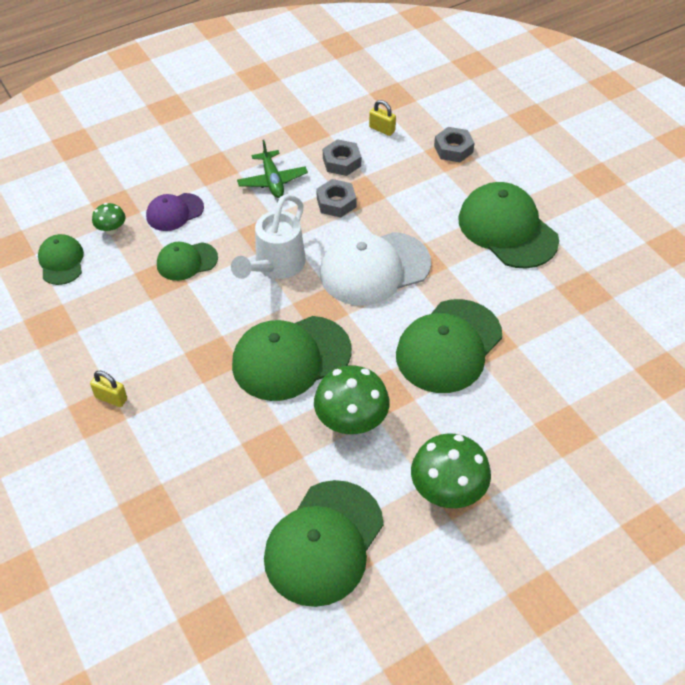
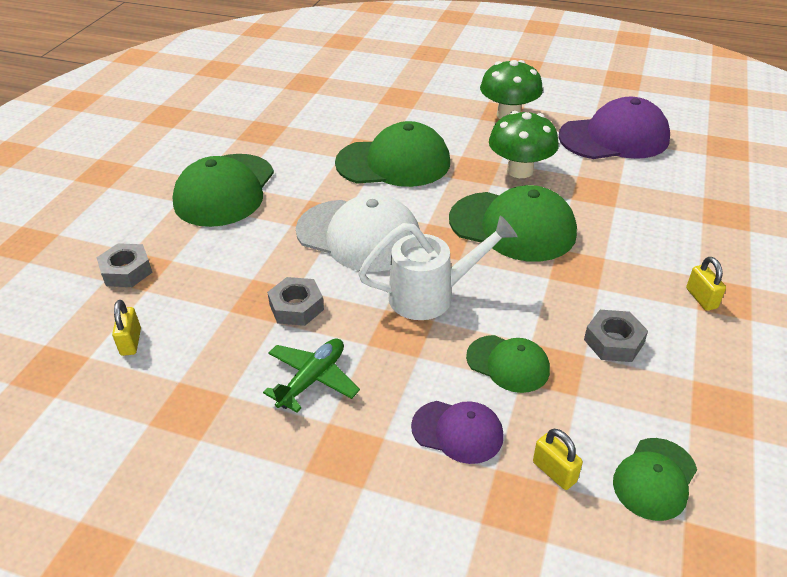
camera: 130 degrees left, 10 degrees down
green mushroom [92,203,125,235] -> yellow padlock [533,429,583,490]
green cap [264,480,384,607] -> purple cap [558,97,670,159]
grey nut [323,139,361,176] -> grey nut moved to [584,310,648,362]

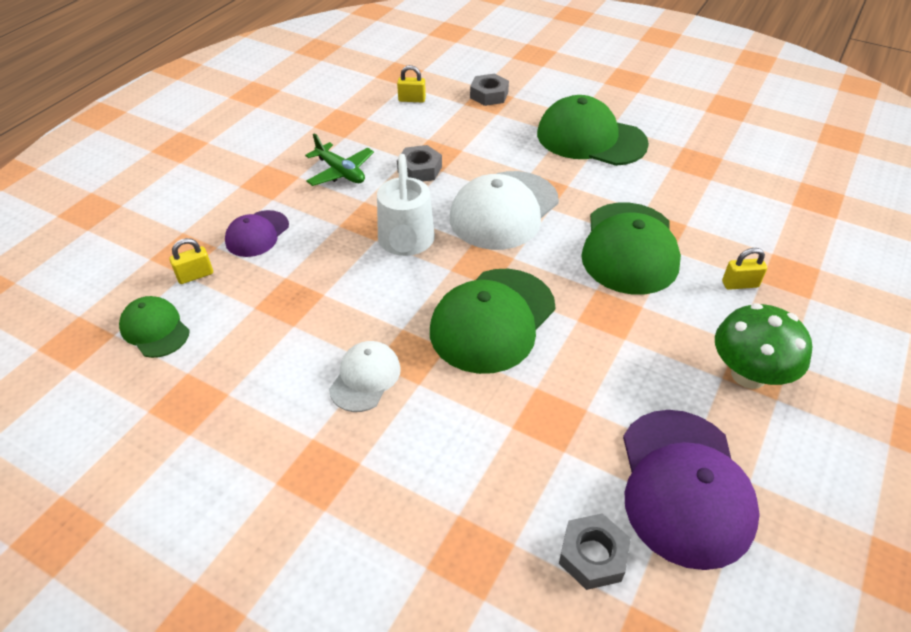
camera: 100 degrees right, 5 degrees up
green cap [466,335,550,393] -> none
green mushroom [489,111,559,178] -> none
grey nut [584,310,648,362] -> grey nut moved to [559,513,631,590]
yellow padlock [686,257,726,311] -> yellow padlock moved to [722,248,767,290]
none -> white cap [329,341,401,412]

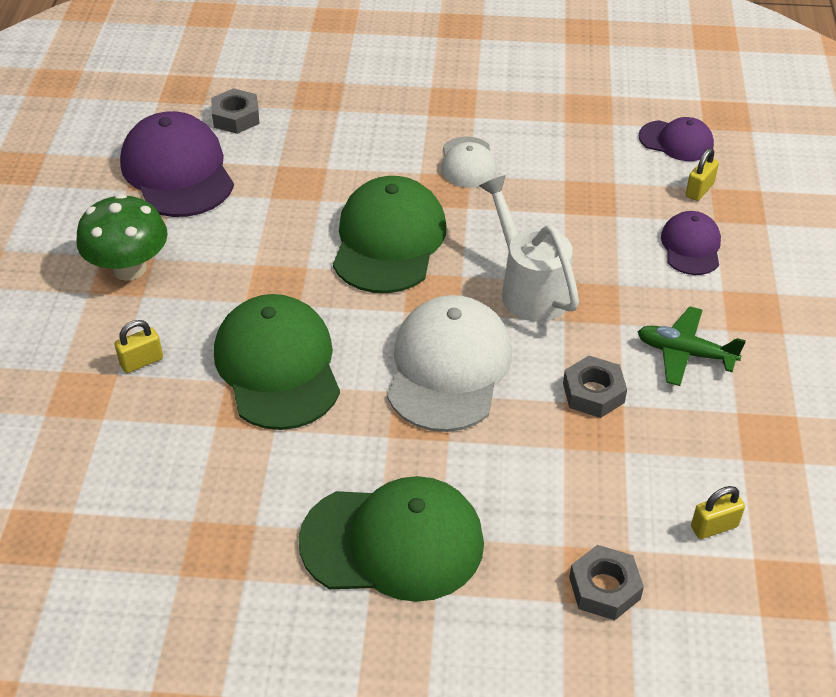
camera: 155 degrees right, 0 degrees up
green cap [119,296,190,358] -> purple cap [639,117,714,161]

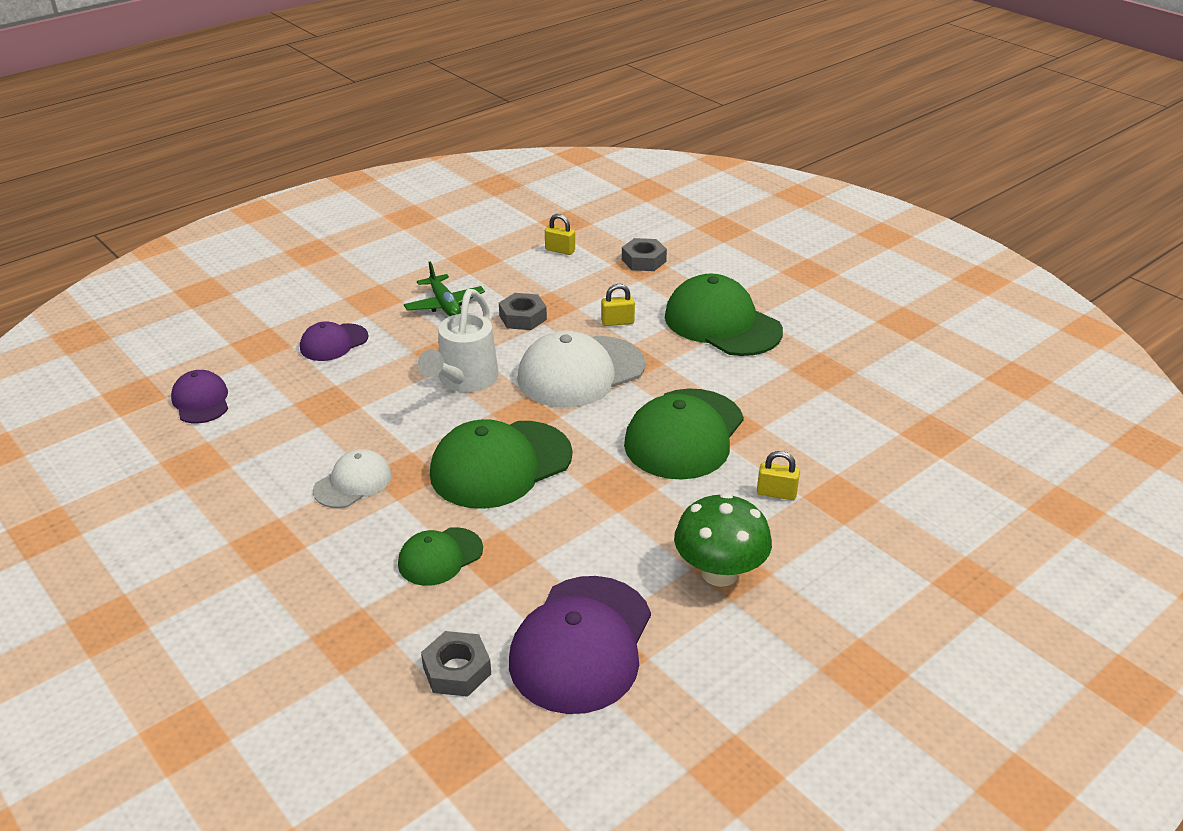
camera: 135 degrees left, 10 degrees down
yellow padlock [686,148,719,201] -> yellow padlock moved to [601,284,635,326]
none -> green cap [398,527,483,586]

